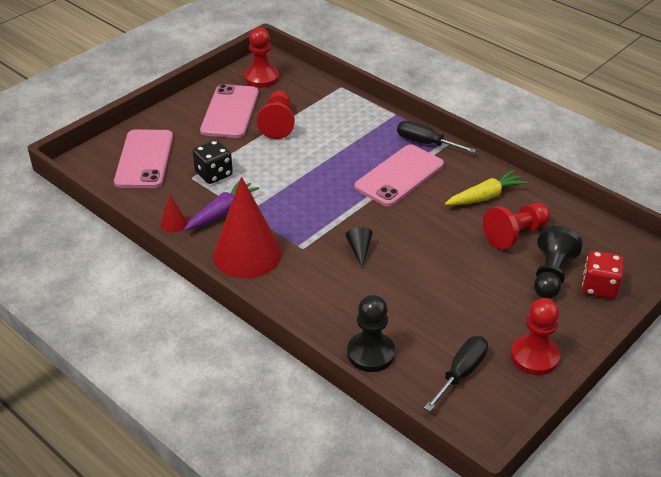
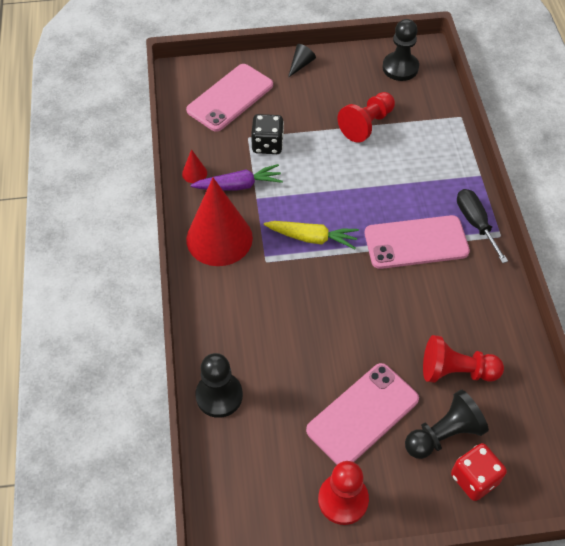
camera: 40 degrees right, 15 degrees up
pink phone [200,84,259,138] -> pink phone moved to [306,363,419,465]
red pawn [244,27,279,88] -> black pawn [382,19,419,81]
black cone [345,227,373,269] -> black cone moved to [288,44,316,78]
black screwdriver [424,336,488,412] -> none
yellow carrot [445,170,528,205] -> yellow carrot moved to [264,221,359,249]

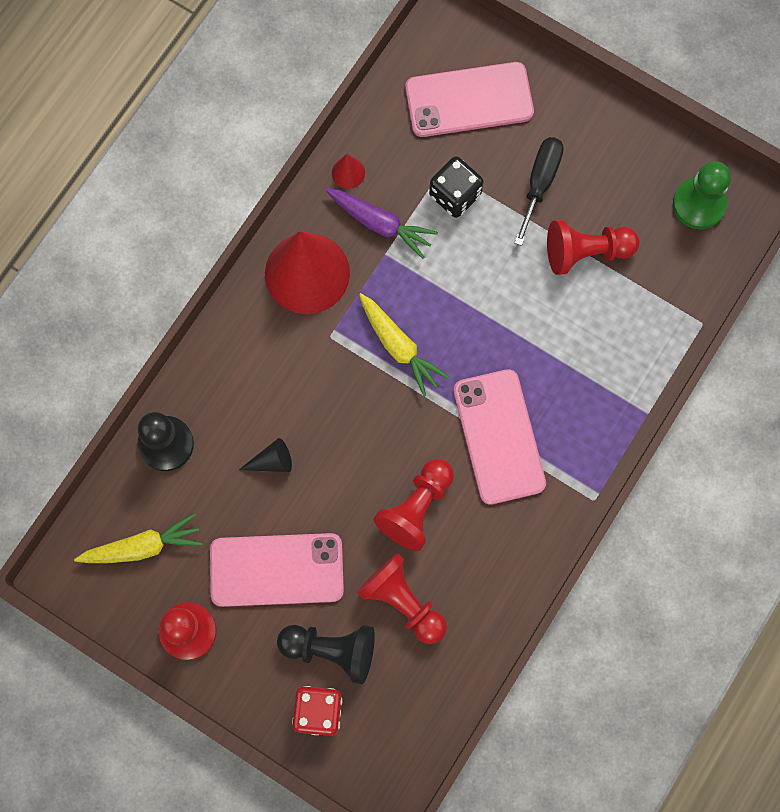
camera: 40 degrees right, 20 degrees up
black cone [288,44,316,78] -> black cone moved to [239,438,292,472]
pink phone [365,215,470,269] -> pink phone turned 45 degrees clockwise [453,369,546,505]
black pawn [382,19,419,81] -> green pawn [673,161,731,229]
black screwdriver [457,189,508,263] -> black screwdriver moved to [514,137,564,246]
none -> yellow carrot [74,513,203,563]
none -> red pawn [373,459,454,551]

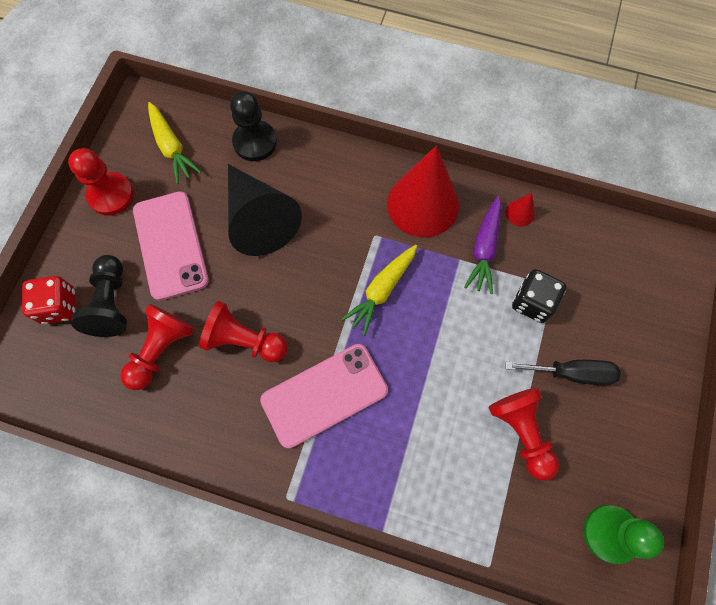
camera: 75 degrees right, 5 degrees down
black cone [239,438,292,472] -> black cone [228,164,302,256], size x2.50
pink phone [405,62,534,137] -> none

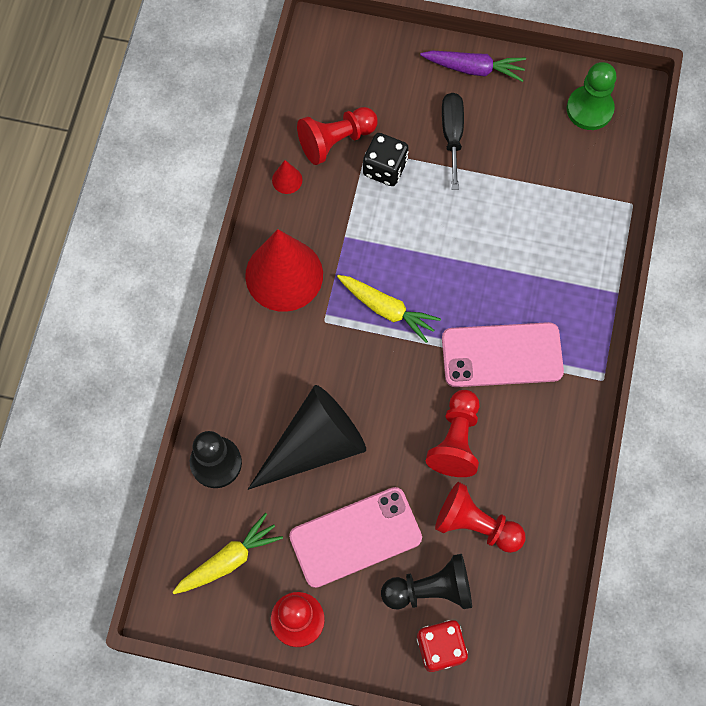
camera: 95 degrees left, 0 degrees up
pink phone [260,344,388,448] -> pink phone turned 60 degrees counterclockwise [442,322,564,387]
purple carrot [464,196,501,294] -> purple carrot moved to [420,51,526,82]
red pawn [488,388,559,481] -> red pawn moved to [297,107,378,165]

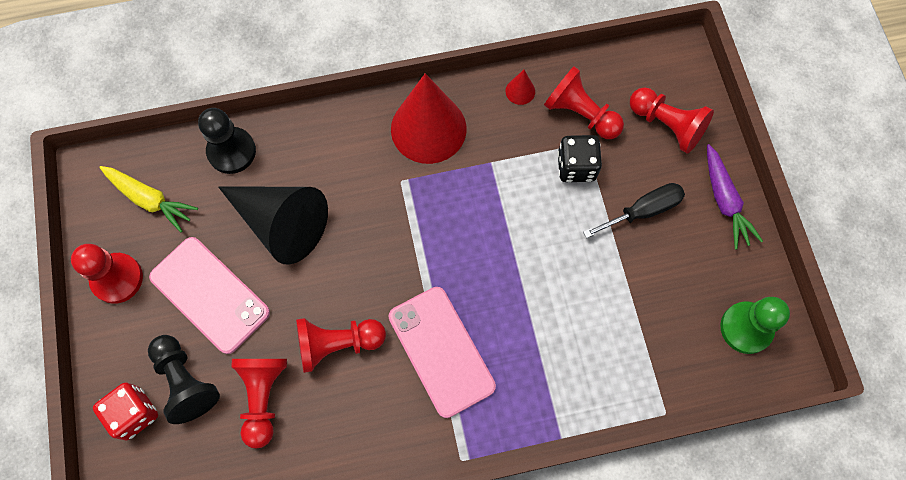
camera: 65 degrees right, 0 degrees up
yellow carrot [337,275,441,343] -> none
none -> red pawn [630,87,714,154]

